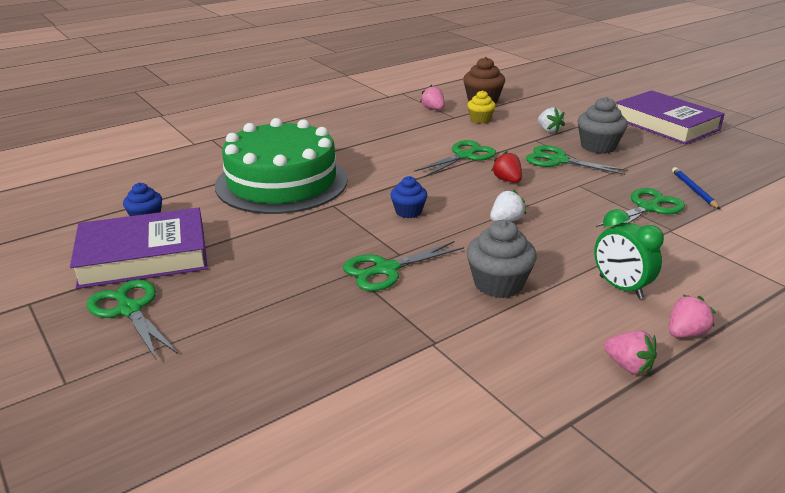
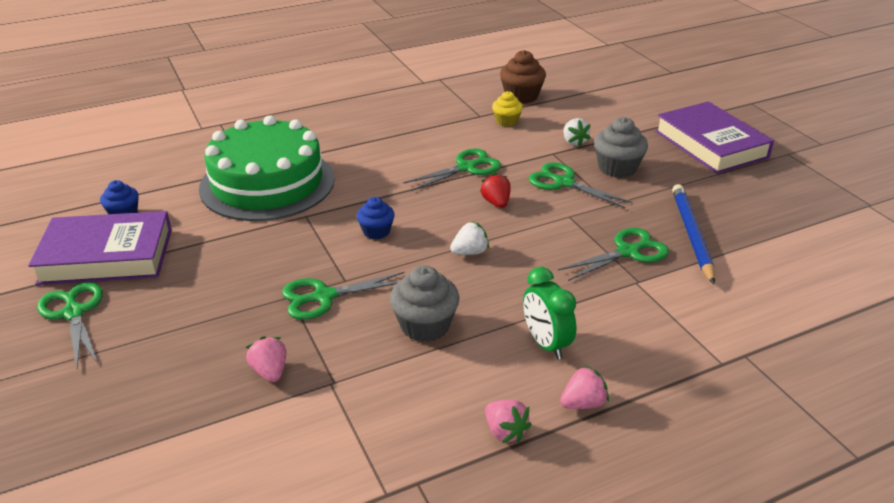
camera: 10 degrees right, 5 degrees up
pink strawberry [420,85,445,110] -> pink strawberry moved to [246,336,286,382]
blue pencil [672,167,720,209] -> blue pencil [672,184,715,284], size x1.71

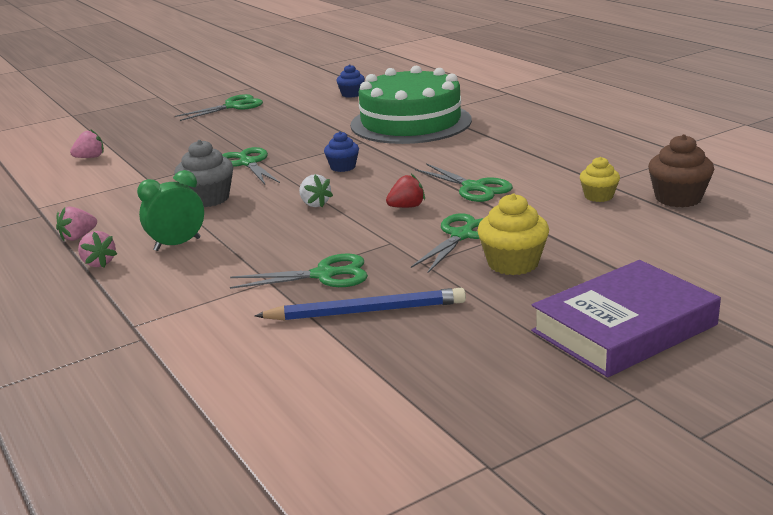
camera: 85 degrees right, 10 degrees down
purple book [28,211,172,285] -> none
pink strawberry [246,336,286,382] -> pink strawberry moved to [70,129,104,158]
green scissors [558,228,669,281] -> green scissors turned 60 degrees counterclockwise [230,253,368,289]
white strawberry [563,118,591,147] -> none
grey cupcake [594,117,648,178] -> yellow cupcake [477,193,549,275]

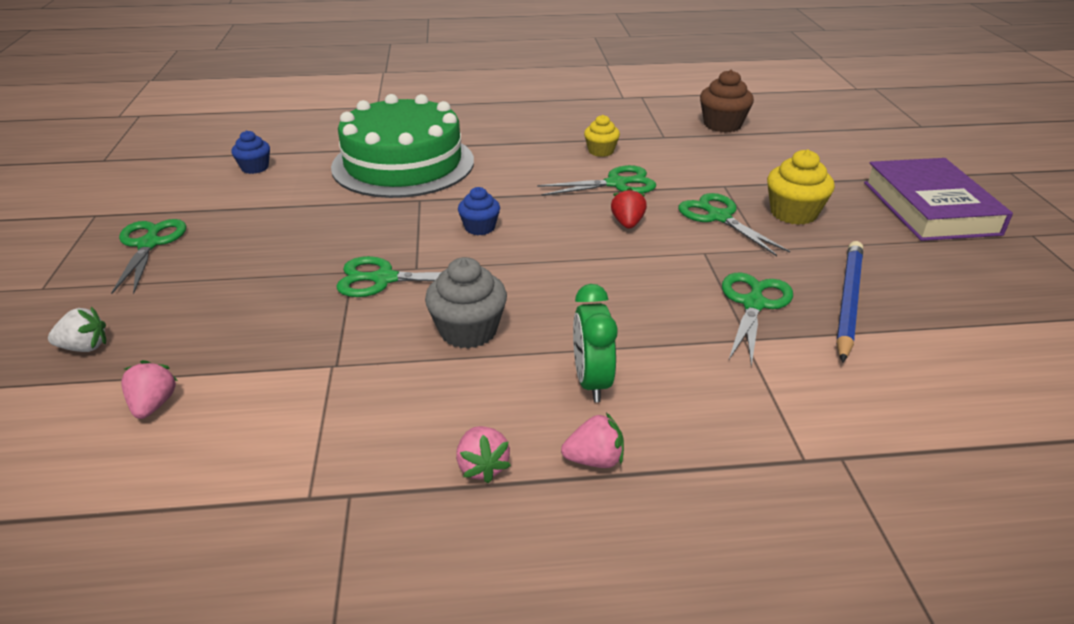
camera: 65 degrees left, 10 degrees up
white strawberry [299,174,333,208] -> white strawberry moved to [48,307,106,352]
yellow cupcake [580,157,620,202] -> yellow cupcake moved to [584,115,620,157]

